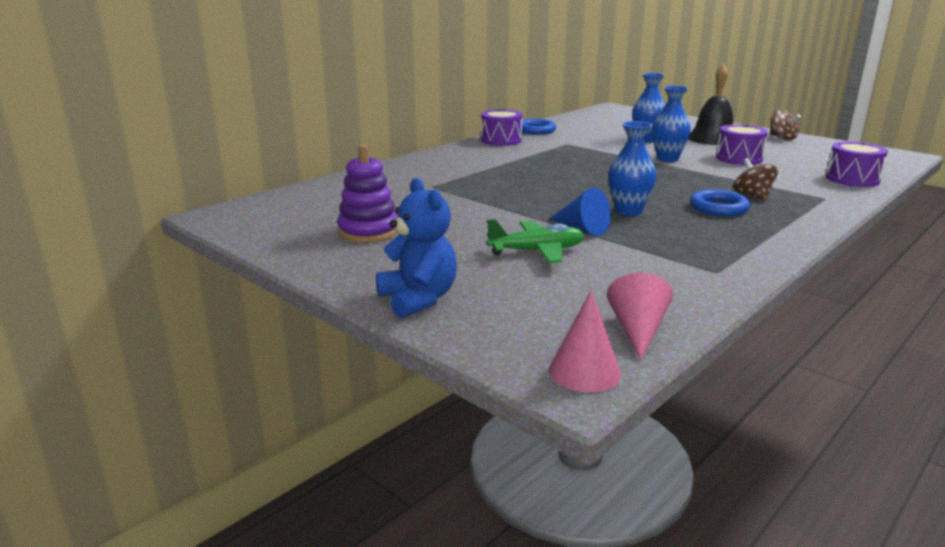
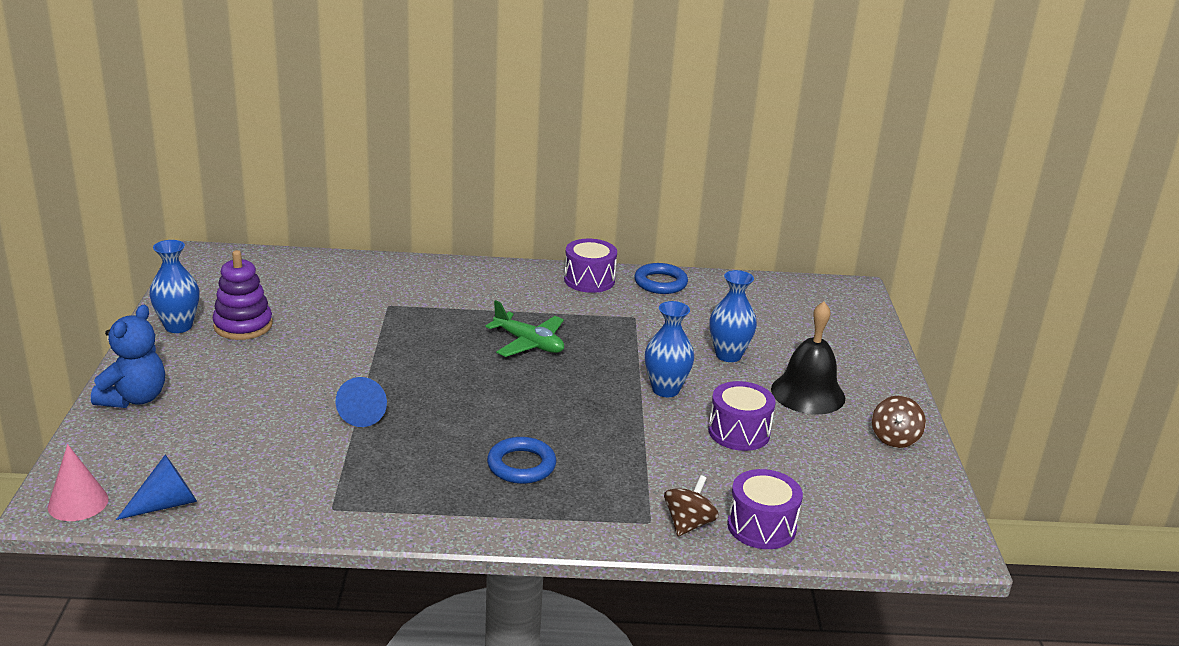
camera: 45 degrees right, 5 degrees up
green plane [487,219,584,263] -> green plane moved to [485,300,564,357]
pink cone [607,273,673,361] -> blue cone [116,455,197,520]
blue vase [608,121,657,216] -> blue vase moved to [149,240,199,333]
brown spinning top [733,158,778,201] -> brown spinning top moved to [664,475,719,536]

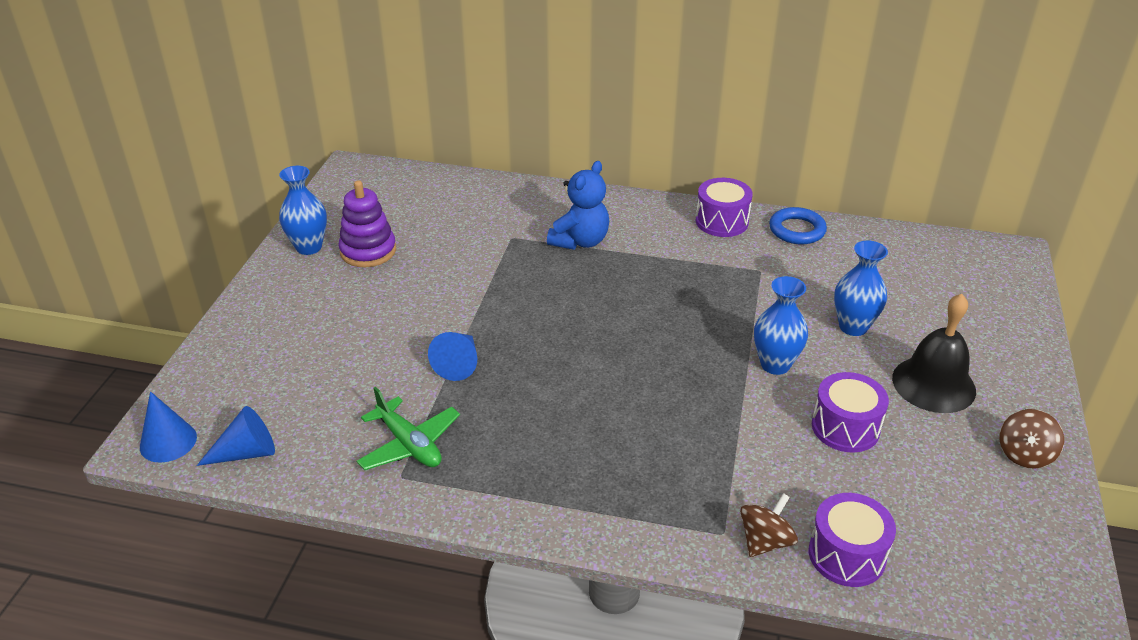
camera: 15 degrees right, 10 degrees up
pink cone [48,444,109,521] -> blue cone [140,391,197,463]
blue teddy bear [91,305,165,408] -> blue teddy bear moved to [547,161,609,250]
green plane [485,300,564,357] -> green plane moved to [357,387,460,470]
blue ring [487,437,556,484] -> none

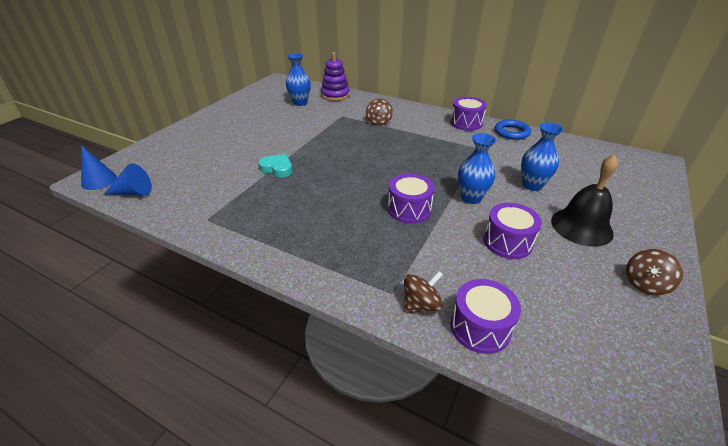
camera: 15 degrees right, 0 degrees up
blue vase [279,166,327,255] -> blue vase moved to [286,53,311,106]
purple stacking toy [338,180,396,267] -> purple stacking toy moved to [321,52,350,101]
green plane [357,387,460,470] -> none
blue cone [428,332,477,381] -> turquoise heart [258,154,293,177]
blue teddy bear [547,161,609,250] -> brown spinning top [366,99,393,126]
none -> purple drum [388,174,434,224]

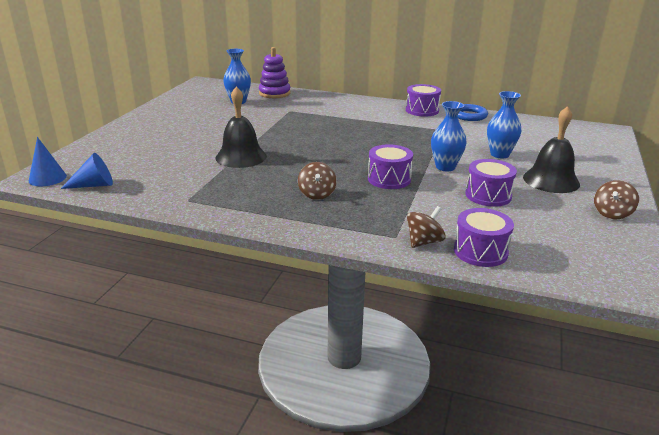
camera: 10 degrees left, 10 degrees down
turquoise heart [258,154,293,177] -> black bell [216,86,267,168]
brown spinning top [366,99,393,126] -> brown spinning top moved to [298,162,337,200]

